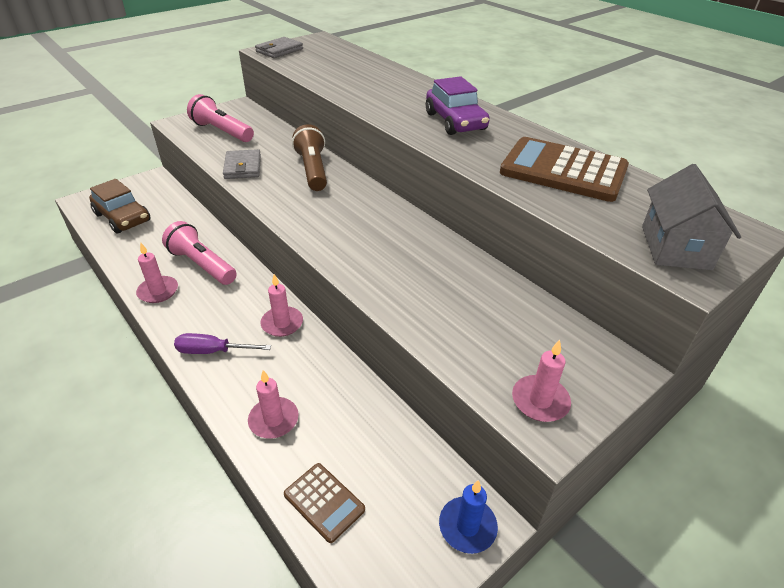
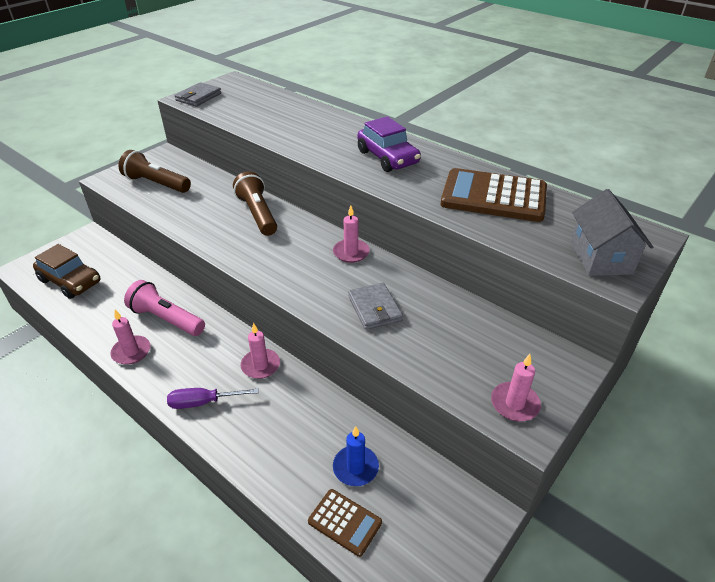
camera: 10 degrees left, 0 degrees up
pink flashlight [187,94,254,142] -> brown flashlight [118,150,191,193]
grey wallet [223,149,261,179] -> grey wallet moved to [348,283,403,330]
pink candle [248,370,299,438] -> pink candle moved to [333,205,370,263]
blue candle [439,480,498,554] -> blue candle moved to [333,426,379,486]

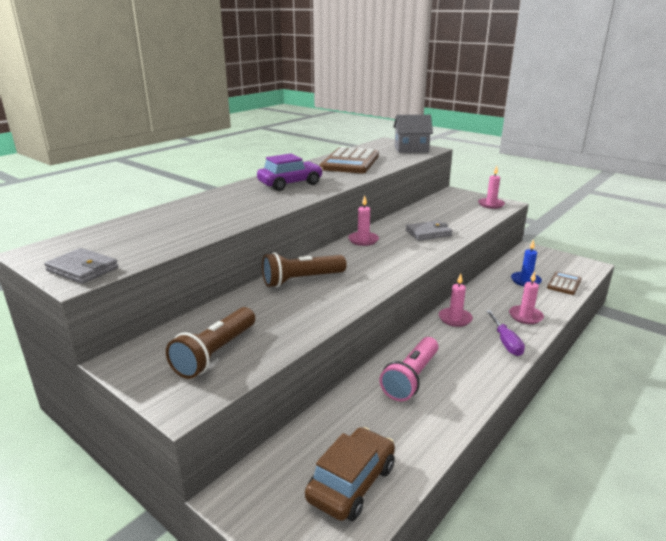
camera: 90 degrees left, 15 degrees down
pink candle [111,310,150,365] -> pink candle moved to [509,271,544,324]

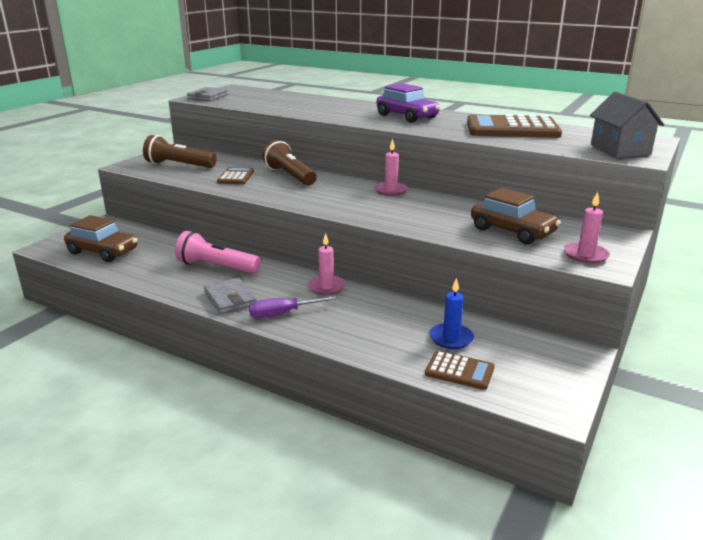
camera: 80 degrees right, 0 degrees up
grey wallet [406,221,453,241] -> grey wallet moved to [204,278,256,314]
pink candle [509,271,544,324] -> none
none -> brown calculator [217,167,254,184]
none -> brown car [471,188,561,244]

